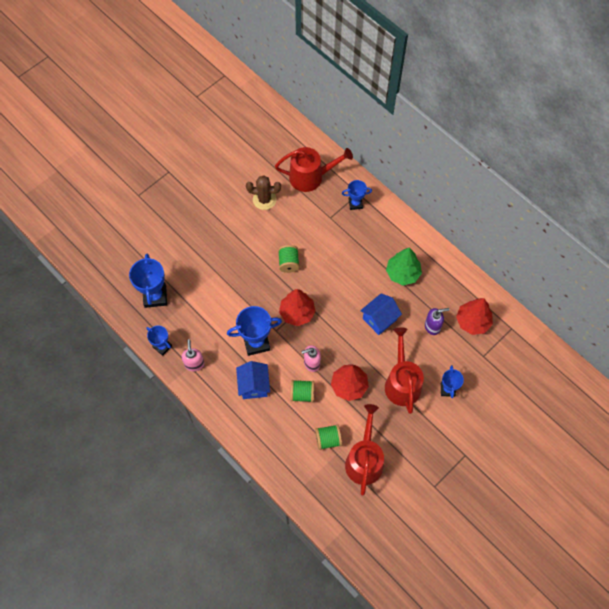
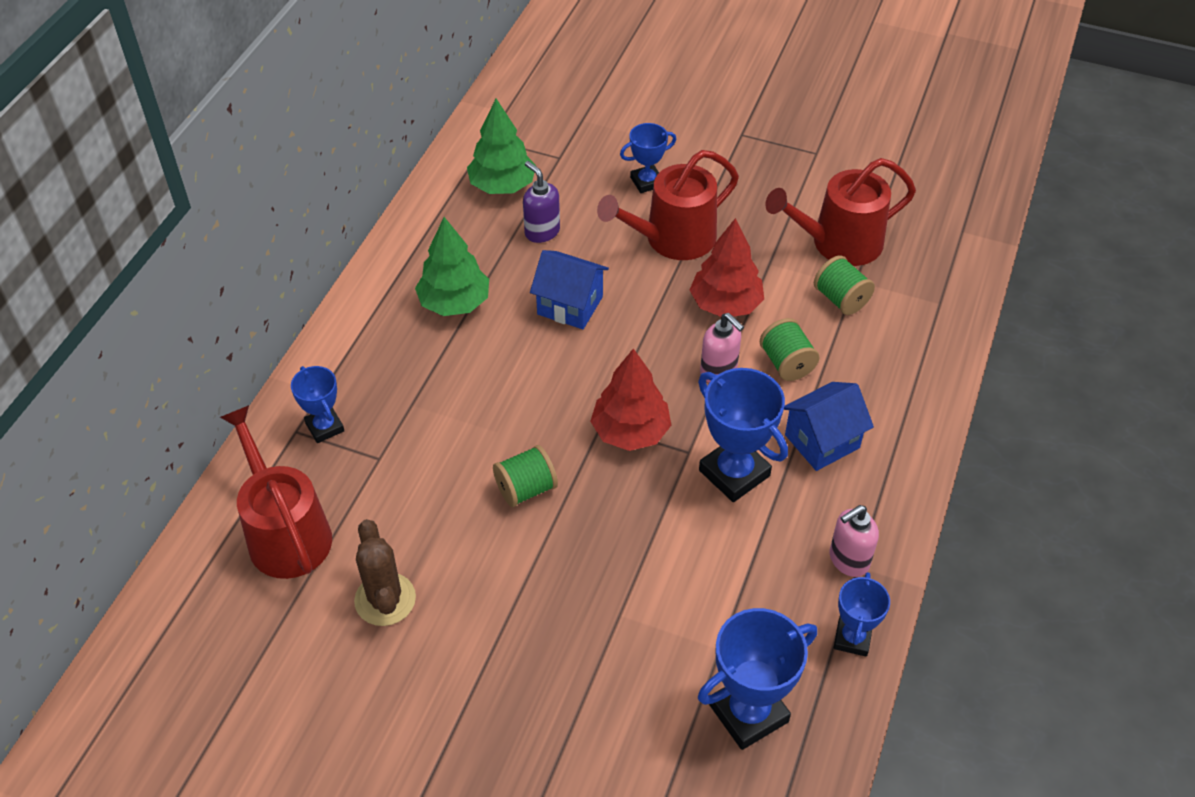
camera: 115 degrees left, 15 degrees down
red tree [456,298,493,335] -> green tree [467,99,536,194]

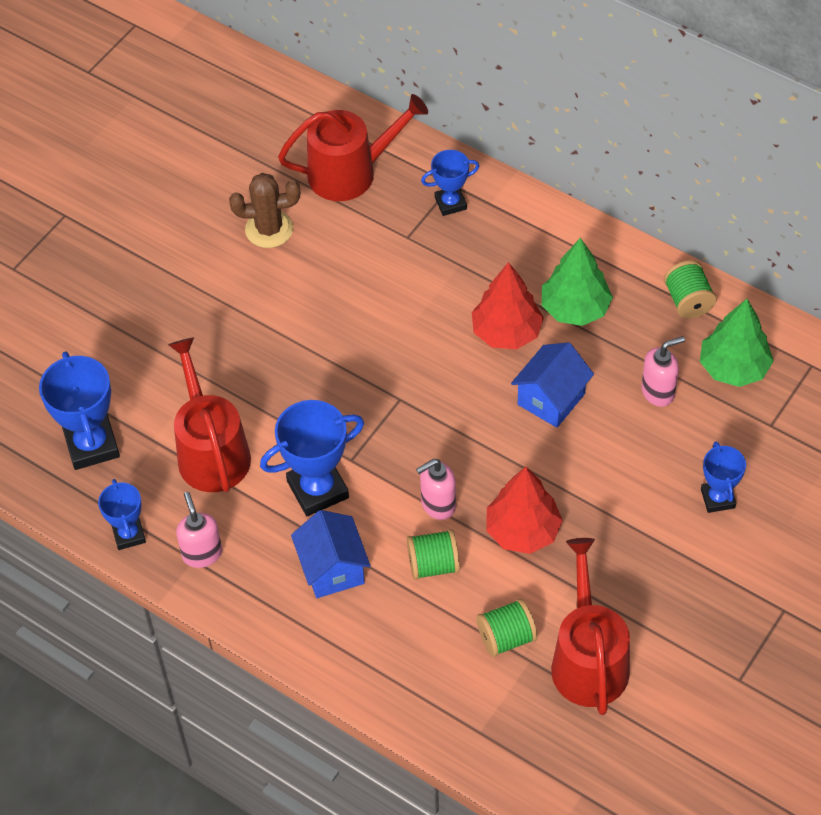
camera: 105 degrees right, 5 degrees up
green spool [493,445,558,507] -> green spool moved to [664,260,717,319]
purple soap dispenser [523,161,560,243] -> pink soap dispenser [641,336,685,407]
red tree [590,348,671,451] -> red tree moved to [472,262,544,349]
red watering can [597,150,739,260] -> red watering can moved to [168,337,251,492]
blue trophy [834,572,890,657] -> blue trophy turned 45 degrees clockwise [98,479,146,550]

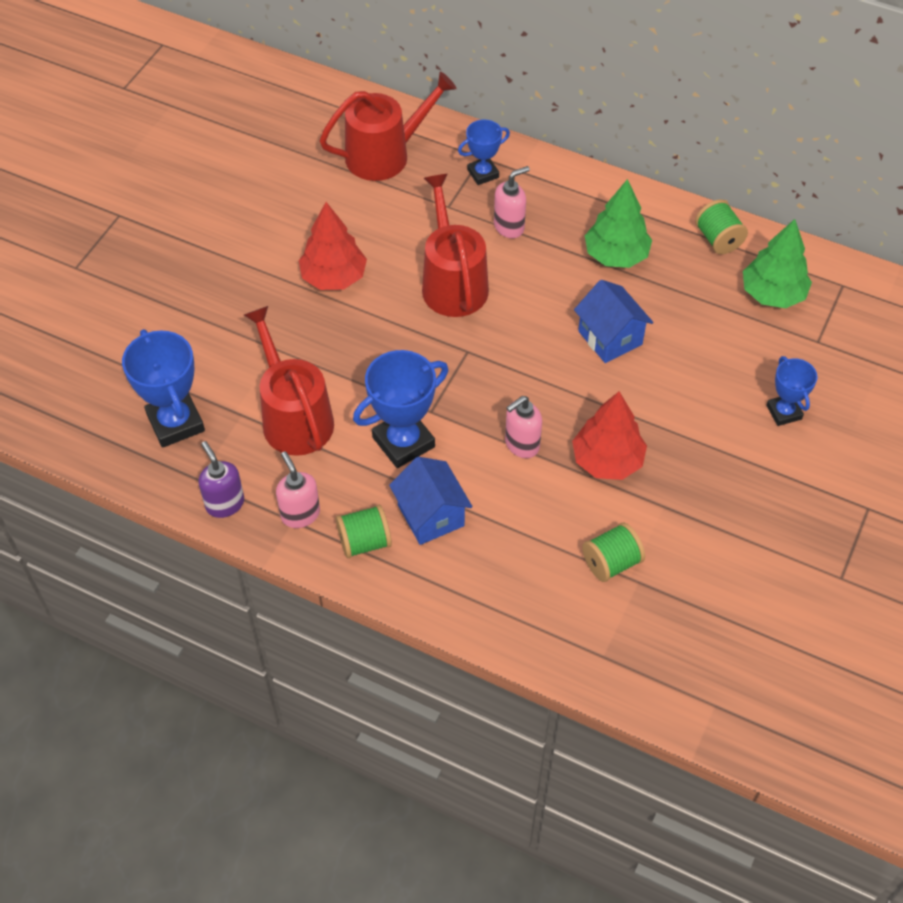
camera: 10 degrees left, 0 degrees up
blue trophy [98,479,146,550] -> purple soap dispenser [199,441,244,518]
brown cactus [229,173,300,248] -> none
green spool [407,529,460,580] -> green spool moved to [336,505,392,558]
red tree [472,262,544,349] -> red tree moved to [299,202,367,290]
blue house [511,342,594,428] -> blue house turned 60 degrees counterclockwise [574,280,653,363]
red watering can [551,538,630,715] -> red watering can moved to [422,174,489,317]
pink soap dispenser [641,336,685,407] -> pink soap dispenser moved to [494,166,530,238]

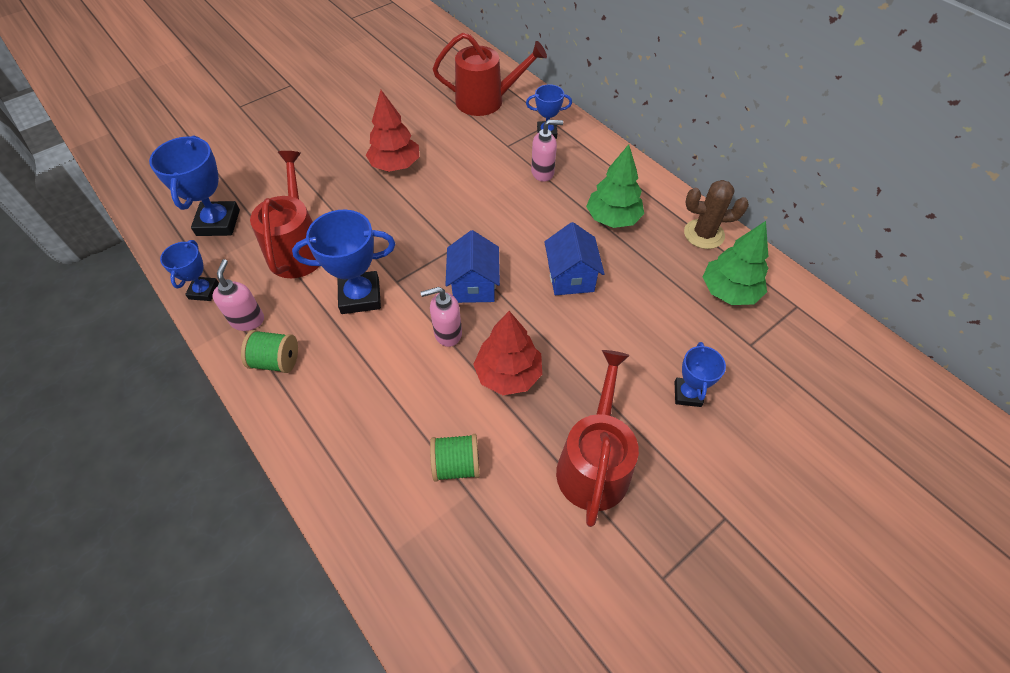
camera: 25 degrees right, 0 degrees up
purple soap dispenser [199,441,244,518] -> blue trophy [160,240,219,301]
blue house [389,457,472,545] -> blue house moved to [445,230,500,303]
red watering can [422,174,489,317] -> red watering can moved to [556,350,639,527]
green spool [695,199,748,254] -> brown cactus [684,180,749,249]

